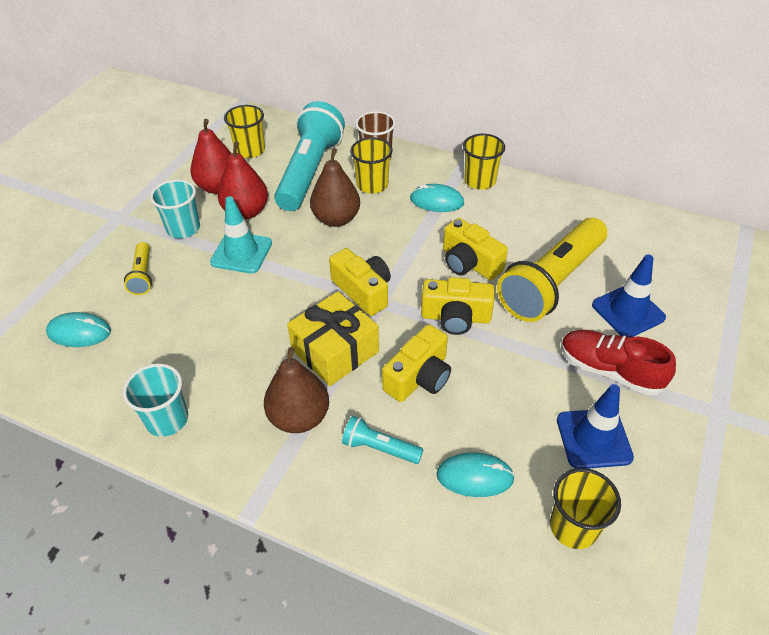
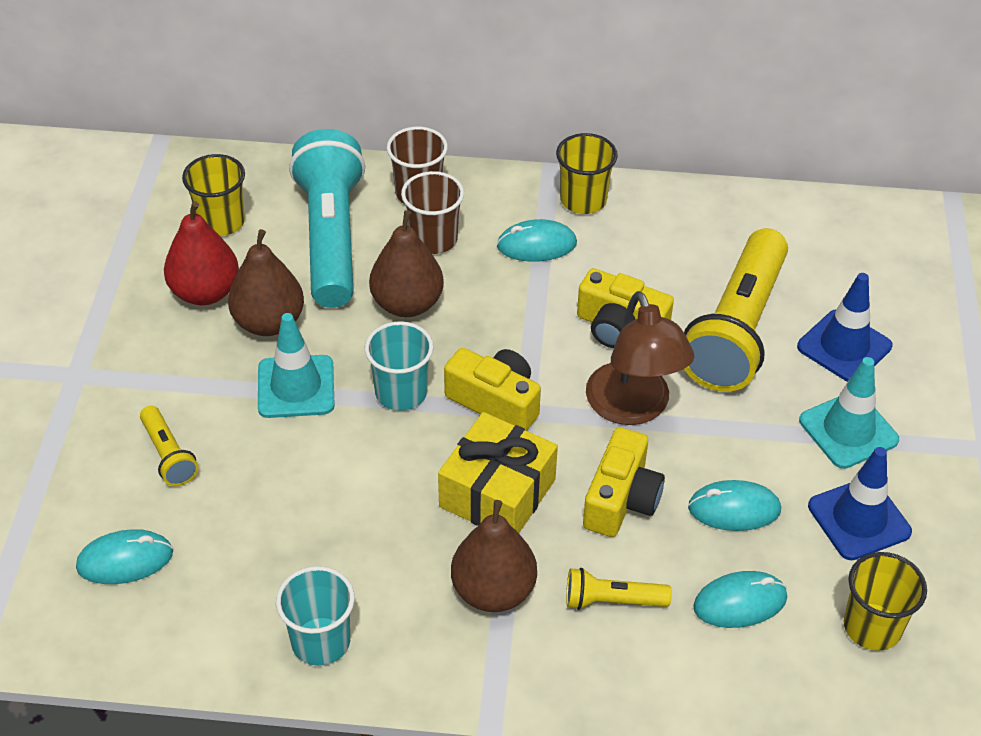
camera: 20 degrees left, 0 degrees up
turquoise cup [150,179,200,238] -> turquoise cup moved to [365,321,434,411]
red pear [218,142,268,219] -> brown pear [228,229,304,336]
turquoise flashlight [342,416,423,464] -> yellow flashlight [566,568,672,610]
yellow cup [350,137,393,194] -> brown cup [401,171,464,254]
yellow camera [421,277,494,335] -> brown lamp [586,291,694,425]
red shoe [561,330,676,396] -> turquoise traffic cone [799,357,899,469]
none -> turquoise mouse [688,480,781,531]

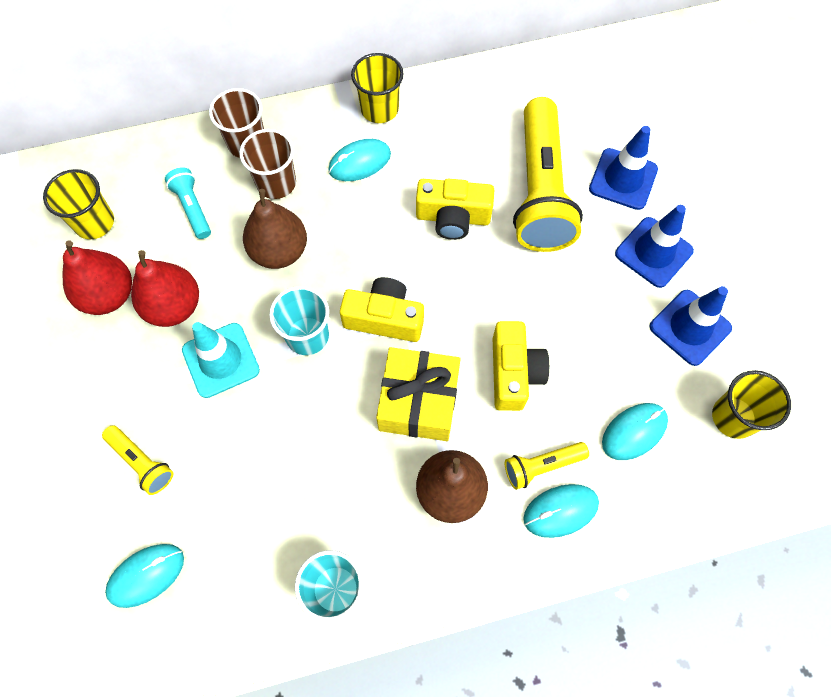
camera: 20 degrees left, 20 degrees up
brown pear [228,229,304,336] -> red pear [131,250,199,327]
turquoise flashlight [289,129,365,308] -> turquoise flashlight [165,167,211,239], size x0.45
brown lamp [586,291,694,425] -> none
turquoise mouse [688,480,781,531] -> turquoise mouse moved to [523,484,599,538]
turquoise traffic cone [799,357,899,469] -> blue traffic cone [615,205,694,288]

